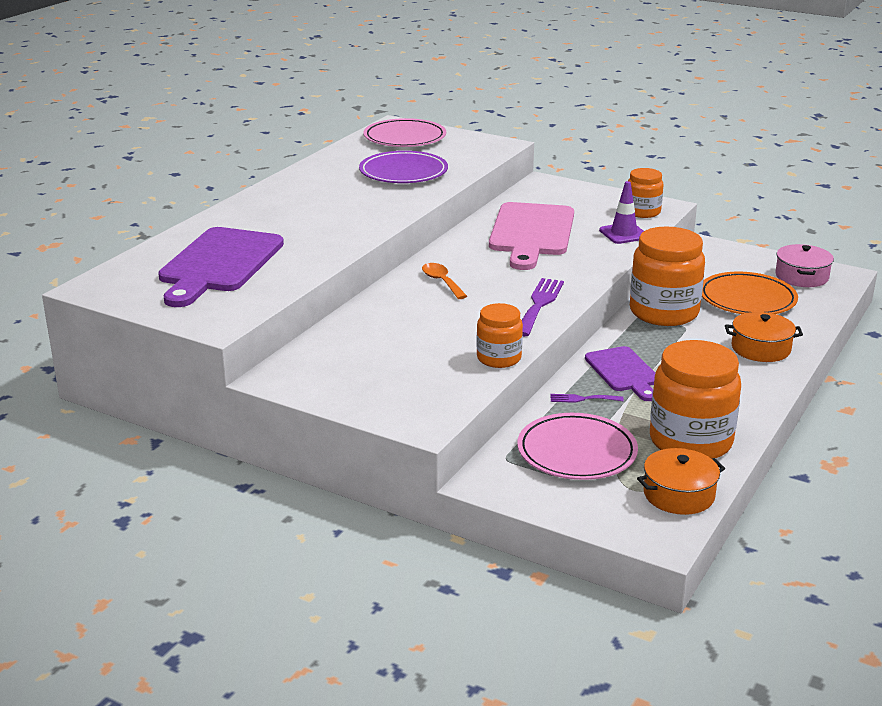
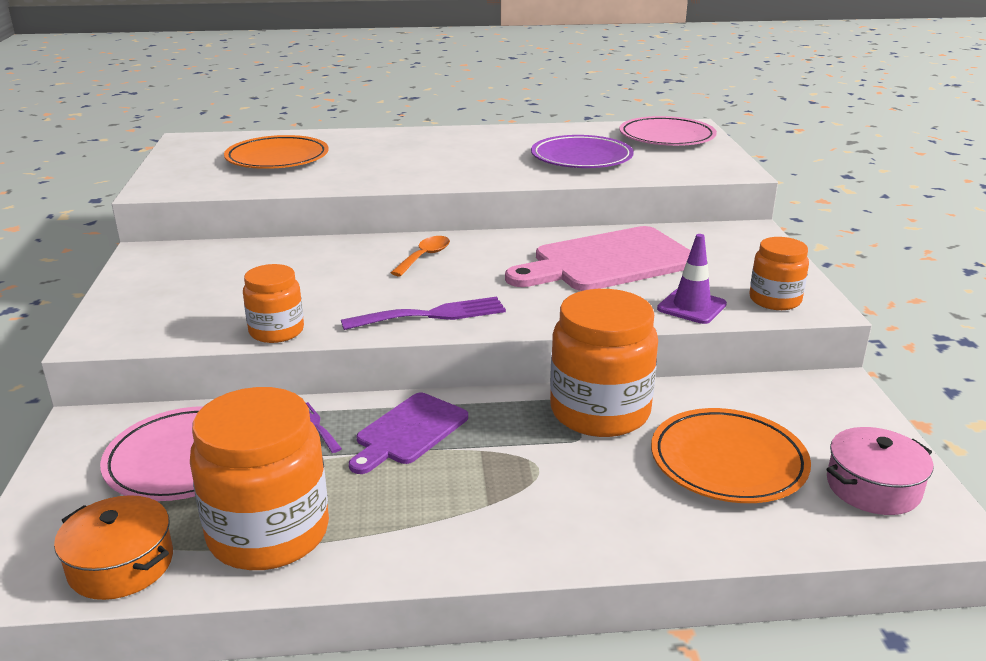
camera: 55 degrees right, 0 degrees up
purple cutting board [158,227,284,307] -> orange plate [224,135,329,169]
orange pot [725,312,803,362] -> none

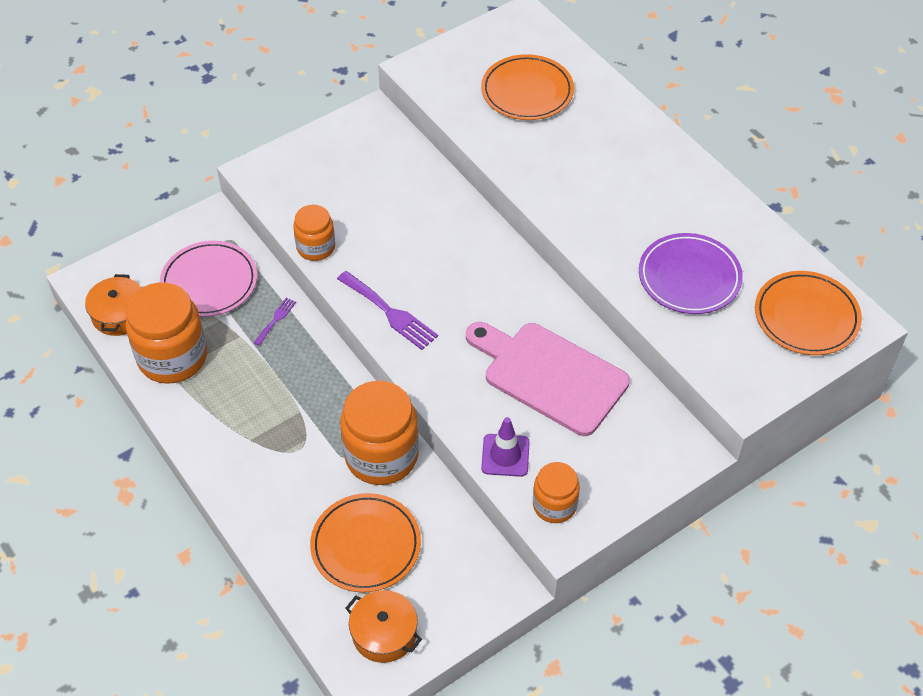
camera: 60 degrees right, 25 degrees up
purple cutting board [349,393,468,474] -> none
orange spoon [391,236,450,276] -> none
pink plate [619,116,717,146] -> orange plate [755,271,862,355]
pink pot [826,427,934,515] -> orange pot [345,590,422,663]

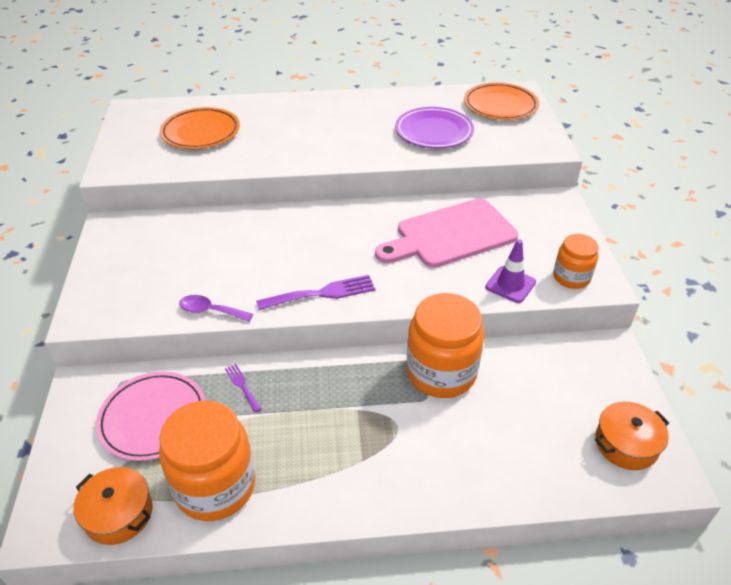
camera: 60 degrees left, 10 degrees down
orange jar [293,205,335,261] -> purple spoon [179,295,253,321]
orange plate [310,493,421,593] -> none

